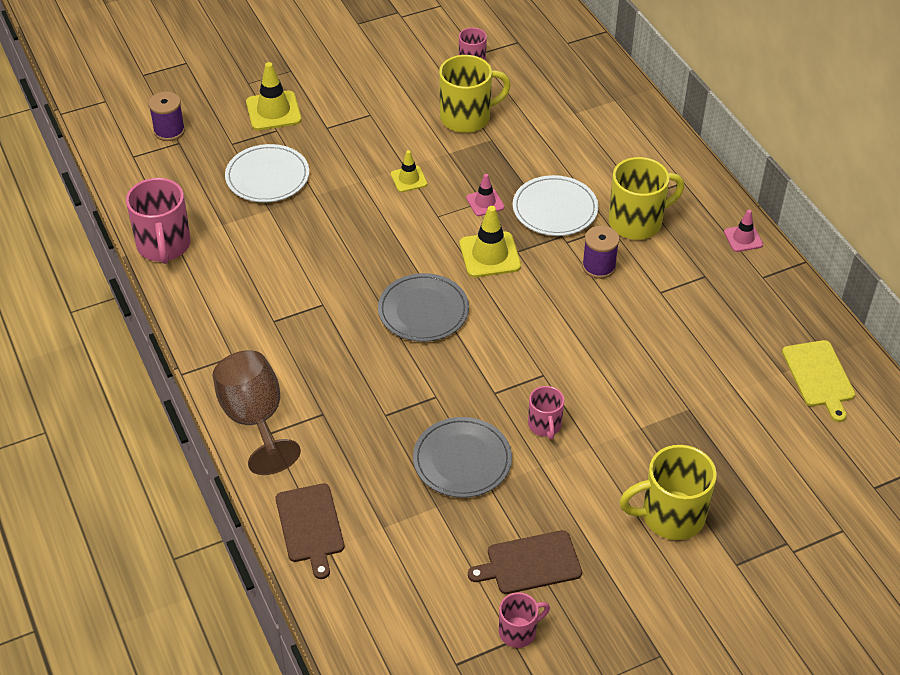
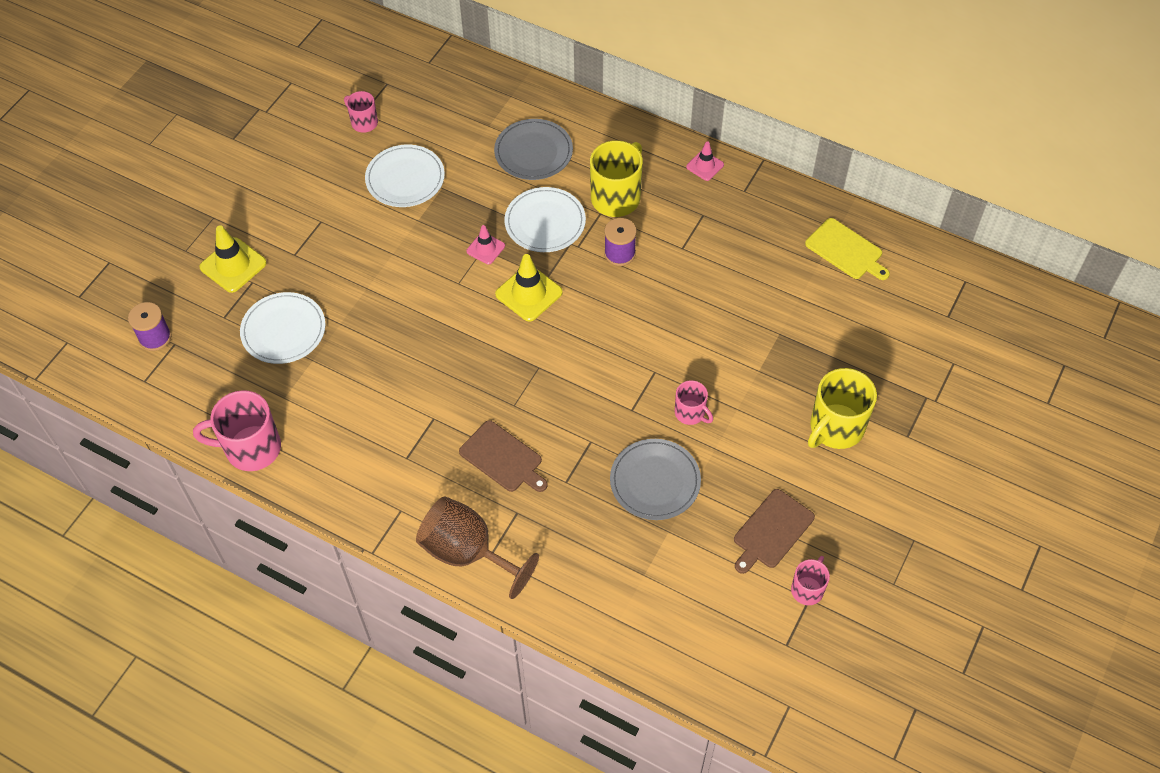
camera: 35 degrees left, 10 degrees up
pink mug [126,178,191,264] -> pink mug turned 135 degrees clockwise [193,390,281,471]
brown cutting board [276,483,344,579] -> brown cutting board moved to [459,420,548,492]
grey plate [378,273,469,342] -> grey plate moved to [494,119,573,180]
yellow traffic cone [391,150,427,192] -> none
yellow mug [439,55,511,133] -> white plate [365,145,445,207]

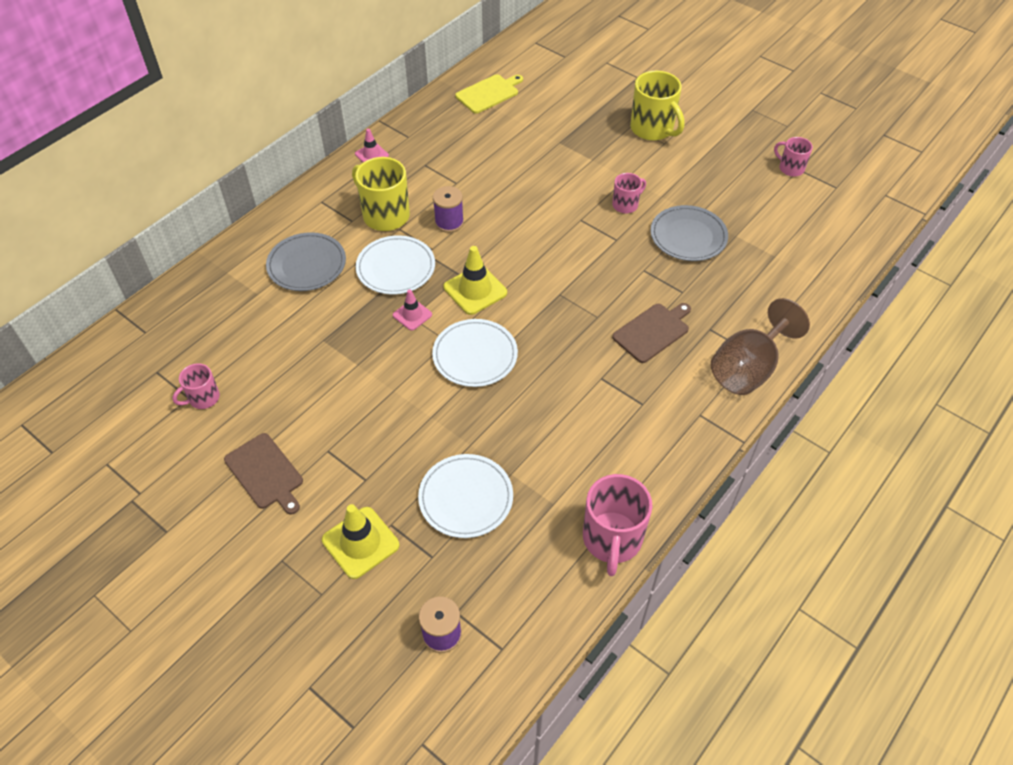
camera: 80 degrees left, 5 degrees down
white plate [365,145,445,207] -> white plate moved to [432,319,518,387]
brown cutting board [734,489,815,574] -> brown cutting board moved to [224,433,303,515]

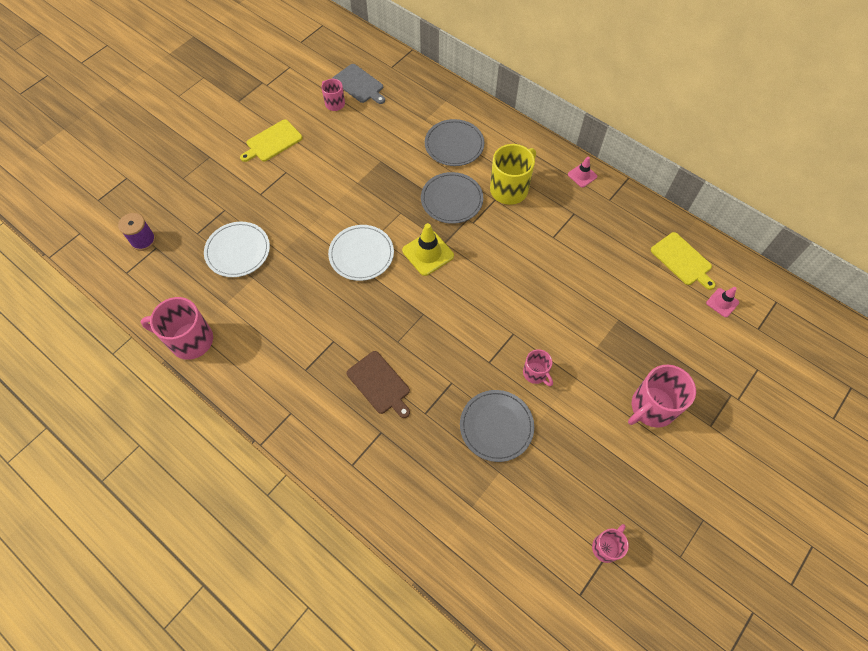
camera: 90 degrees right, 10 degrees up
brown cutting board [224,433,303,515] -> yellow cutting board [240,119,303,162]
yellow traffic cone [322,504,399,579] -> none
white plate [356,235,435,295] -> grey plate [421,172,483,224]
pink traffic cone [393,289,432,331] -> pink traffic cone moved to [706,287,739,317]
purple spool [433,186,464,233] -> none
yellow mug [630,71,684,141] -> pink mug [628,365,696,428]
brown goblet [711,298,810,395] -> none
none -> grey cutting board [332,64,385,104]

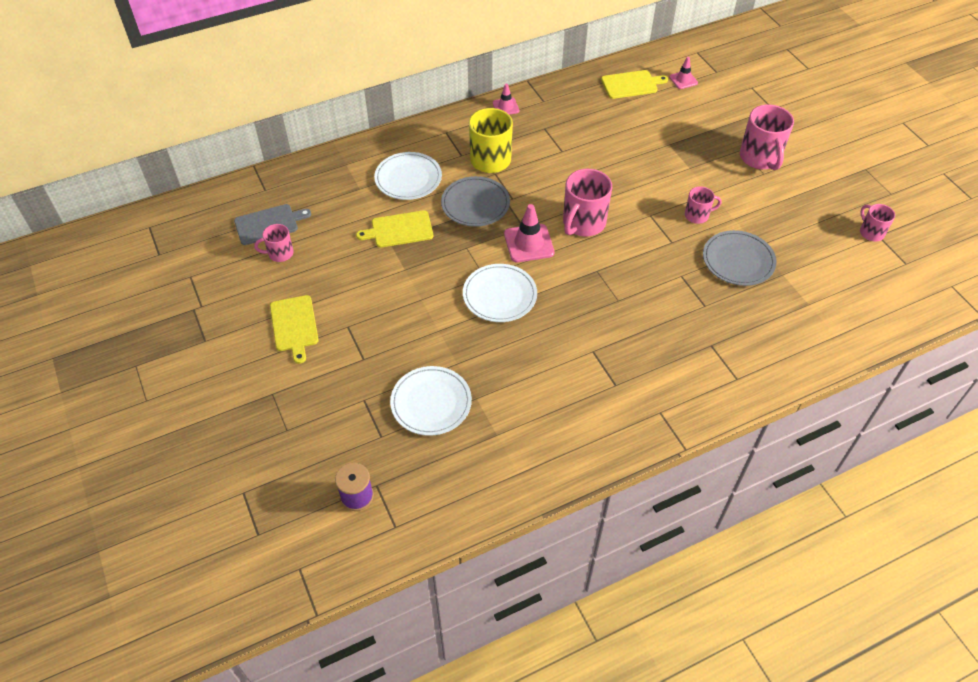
camera: 65 degrees left, 10 degrees down
pink mug [141,297,213,360] -> pink mug moved to [563,169,612,236]
brown cutting board [347,351,410,418] -> none
yellow traffic cone [402,223,454,276] -> pink traffic cone [504,204,554,262]
grey plate [425,119,484,166] -> white plate [374,152,442,200]
none -> yellow cutting board [356,210,433,248]

